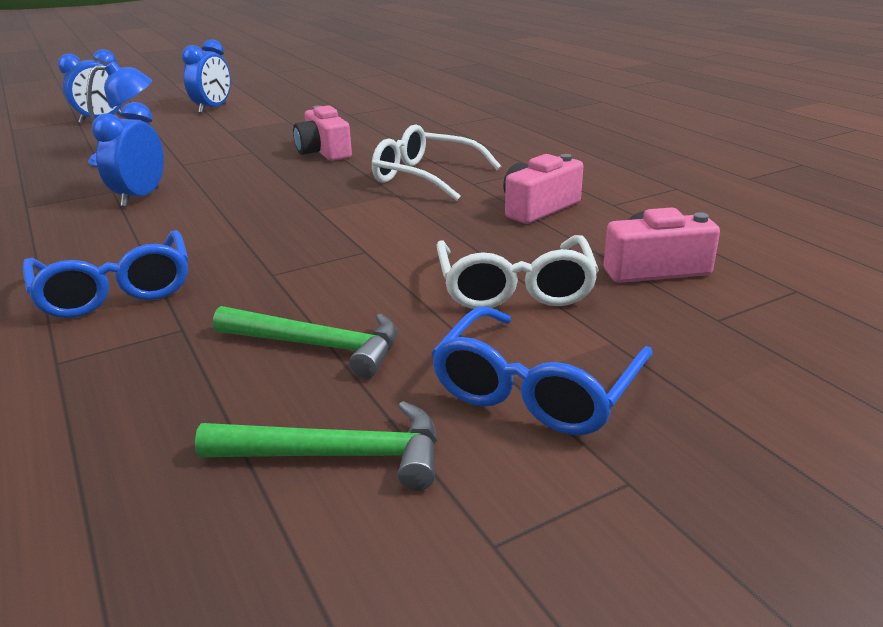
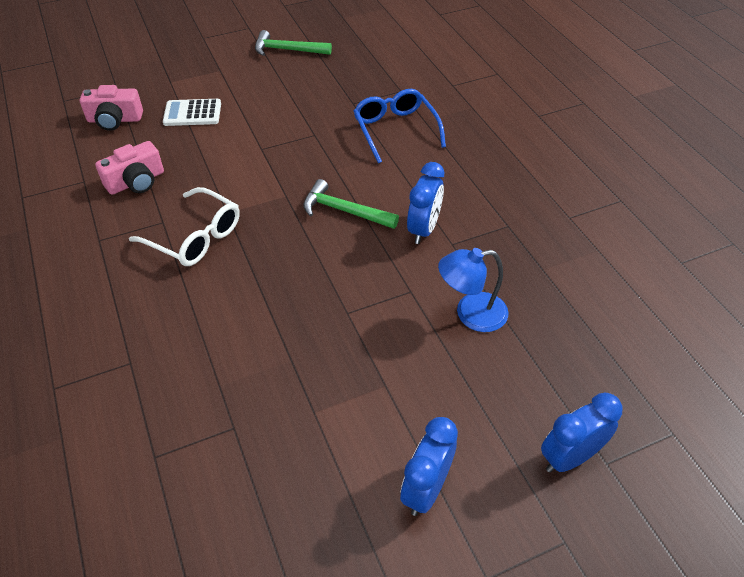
camera: 175 degrees left, 20 degrees up
green hammer [213,306,397,378] -> green hammer moved to [303,179,399,229]
pink camera [293,105,352,161] -> none
blue glasses [432,306,653,435] -> none
white glasses [436,235,599,309] -> white calculator [163,99,221,126]

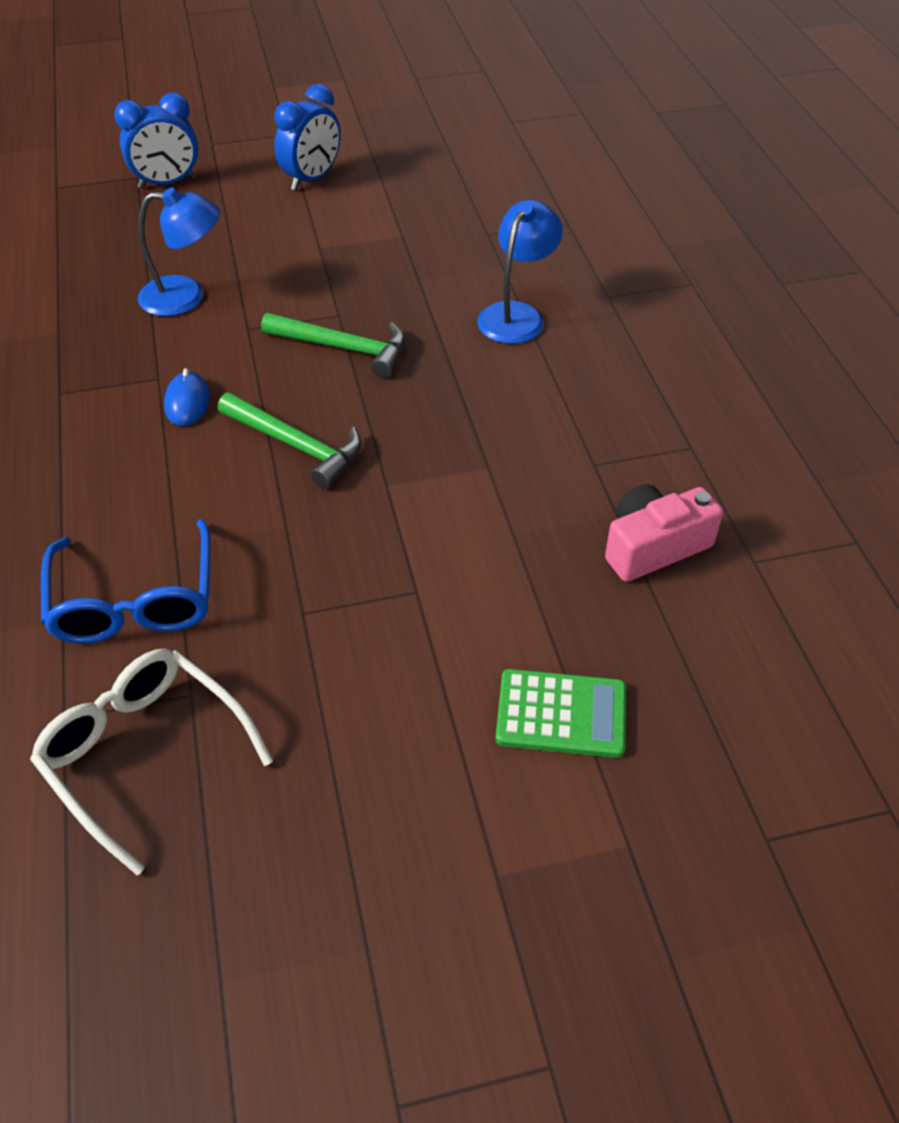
camera: 170 degrees left, 0 degrees up
pink camera [80,85,143,131] -> none
white glasses [129,187,240,266] -> white glasses moved to [30,649,273,876]
white calculator [163,99,221,126] -> green calculator [496,669,626,758]
green hammer [255,30,332,56] -> green hammer moved to [261,313,406,378]
blue clock [407,162,444,244] -> blue mouse [164,368,210,426]
none -> blue lamp [477,200,563,344]

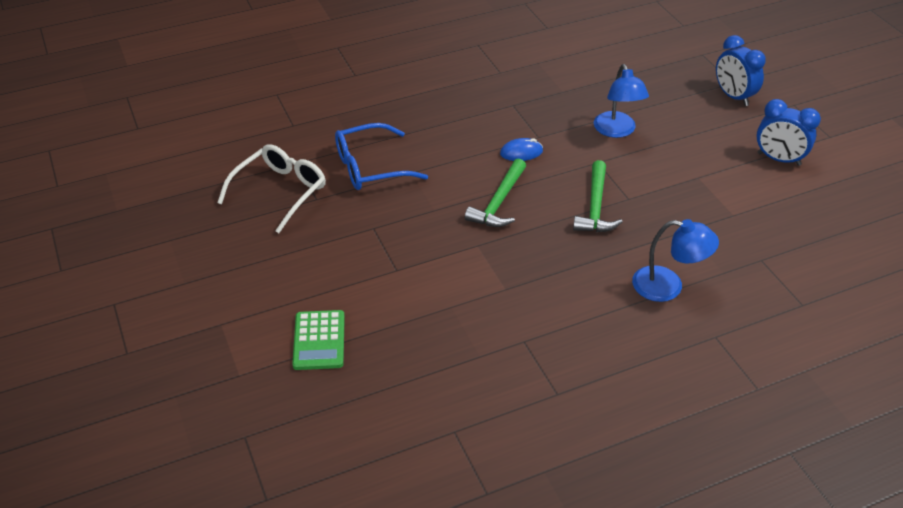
camera: 80 degrees right, 5 degrees down
pink camera [605,484,723,582] -> none

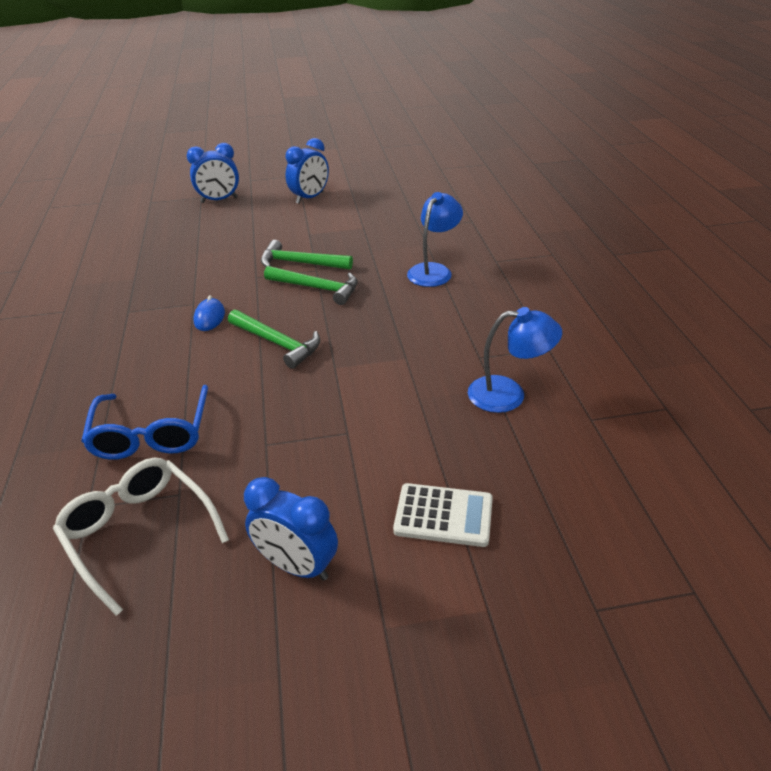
camera: 75 degrees left, 5 degrees down
green calculator [292,310,345,370] -> white calculator [393,483,493,547]
blue lamp [594,64,649,138] -> blue lamp moved to [468,307,562,413]
none -> blue clock [244,477,338,581]
none -> green hammer [261,240,353,270]

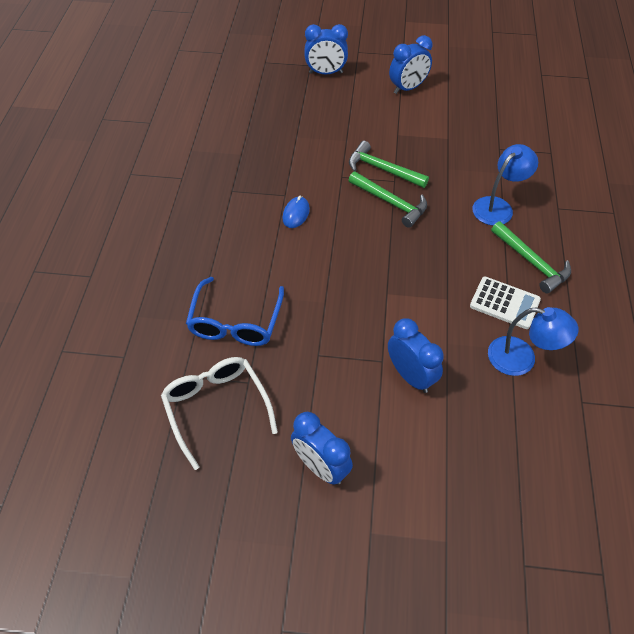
camera: 15 degrees right, 15 degrees up
green hammer [228,310,320,369] -> green hammer moved to [491,221,571,293]
white calculator [393,483,493,547] -> white calculator moved to [470,277,541,329]
none -> blue clock [388,318,444,393]

